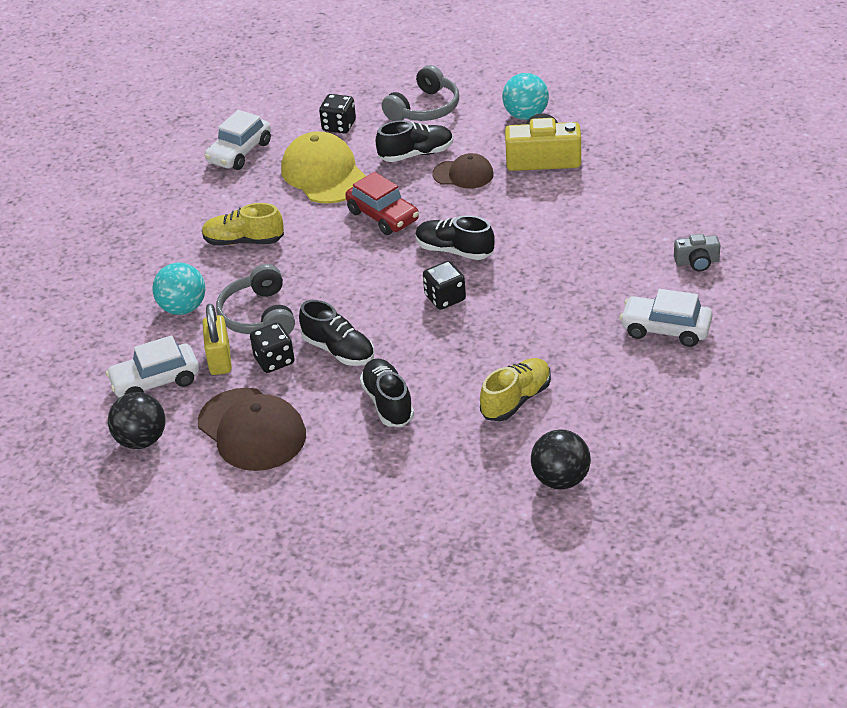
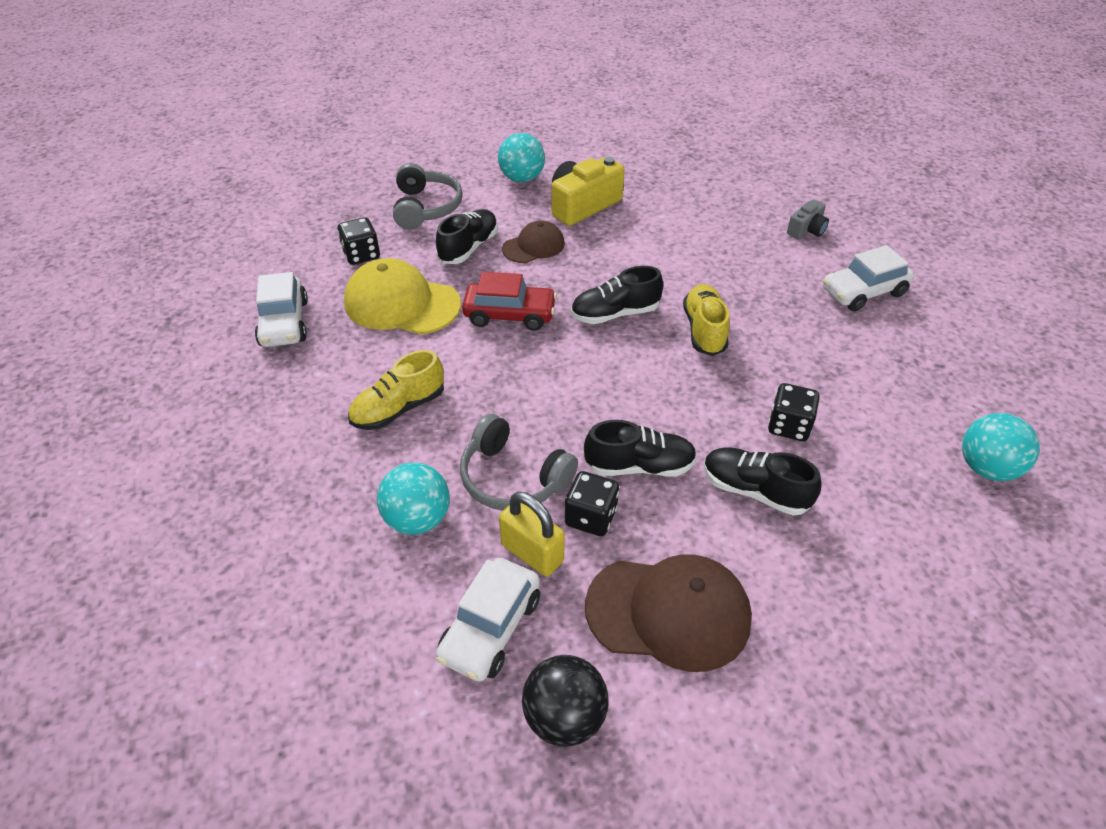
camera: 45 degrees left, 5 degrees up
black dice [423,261,466,310] -> black dice moved to [768,383,820,441]
yellow shoe [480,358,551,421] -> yellow shoe moved to [683,284,730,356]
black ball [531,429,591,489] -> turquoise ball [962,413,1040,481]

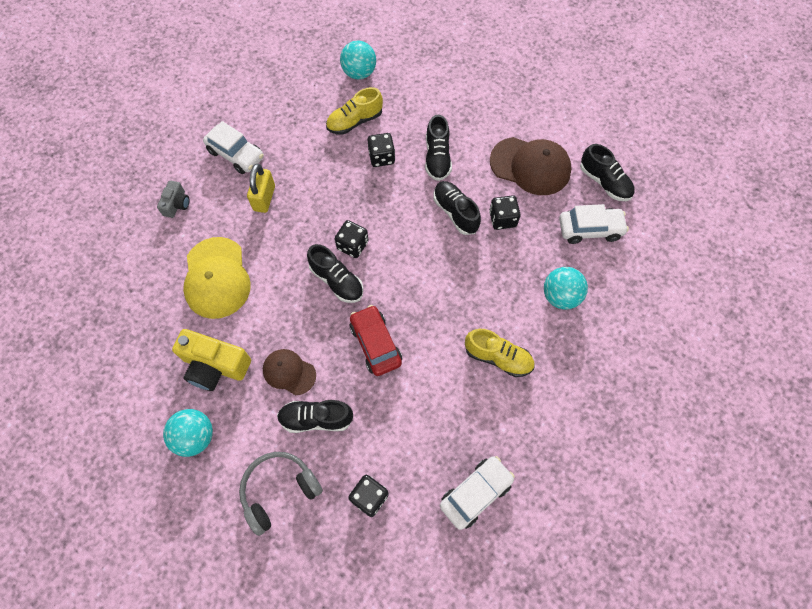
camera: 120 degrees left, 20 degrees up
yellow cap [344,258,461,335] -> yellow cap moved to [183,237,251,319]
grey headphones [460,414,578,510] -> none
yellow padlock [499,492,565,577] -> yellow padlock moved to [247,164,275,213]
black ball [522,655,609,746] -> black shoe [580,144,635,201]
brown cap [585,554,752,672] -> brown cap turned 135 degrees clockwise [490,137,572,195]
yellow shoe [683,284,730,356] -> yellow shoe moved to [326,87,383,135]
grey camera [787,199,829,239] -> grey camera turned 90 degrees clockwise [157,180,190,218]
none -> black dice [335,220,368,258]

